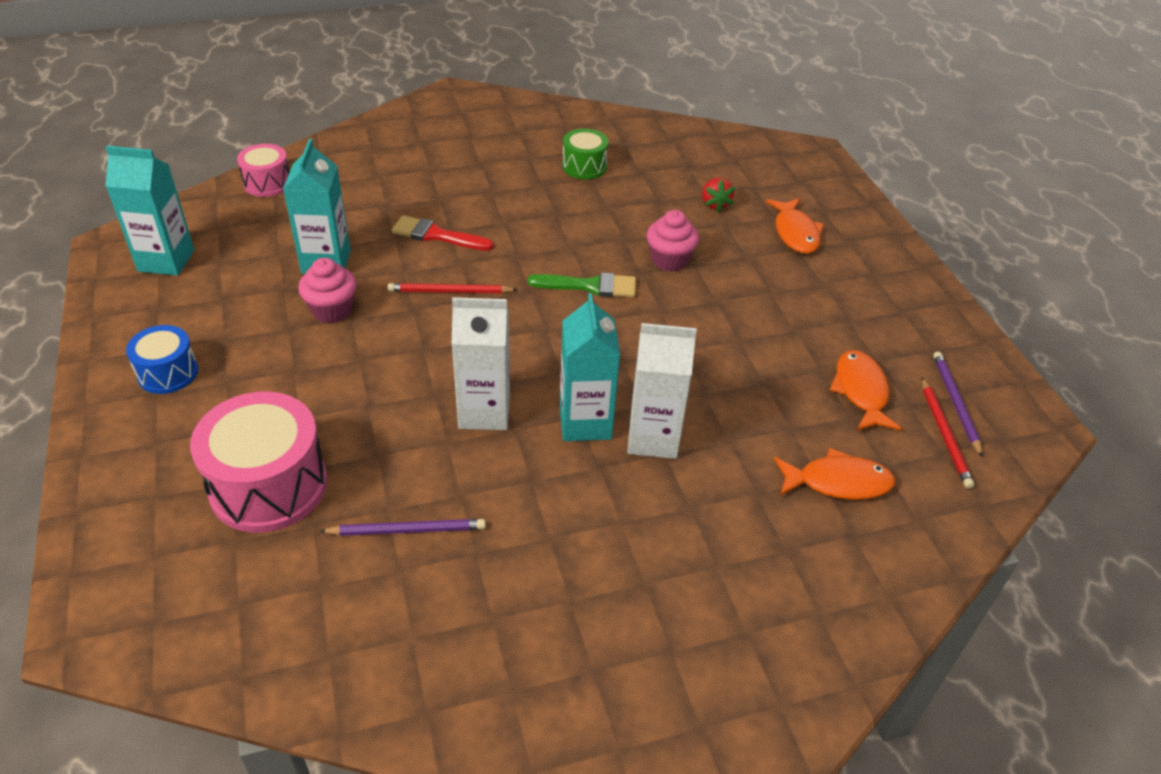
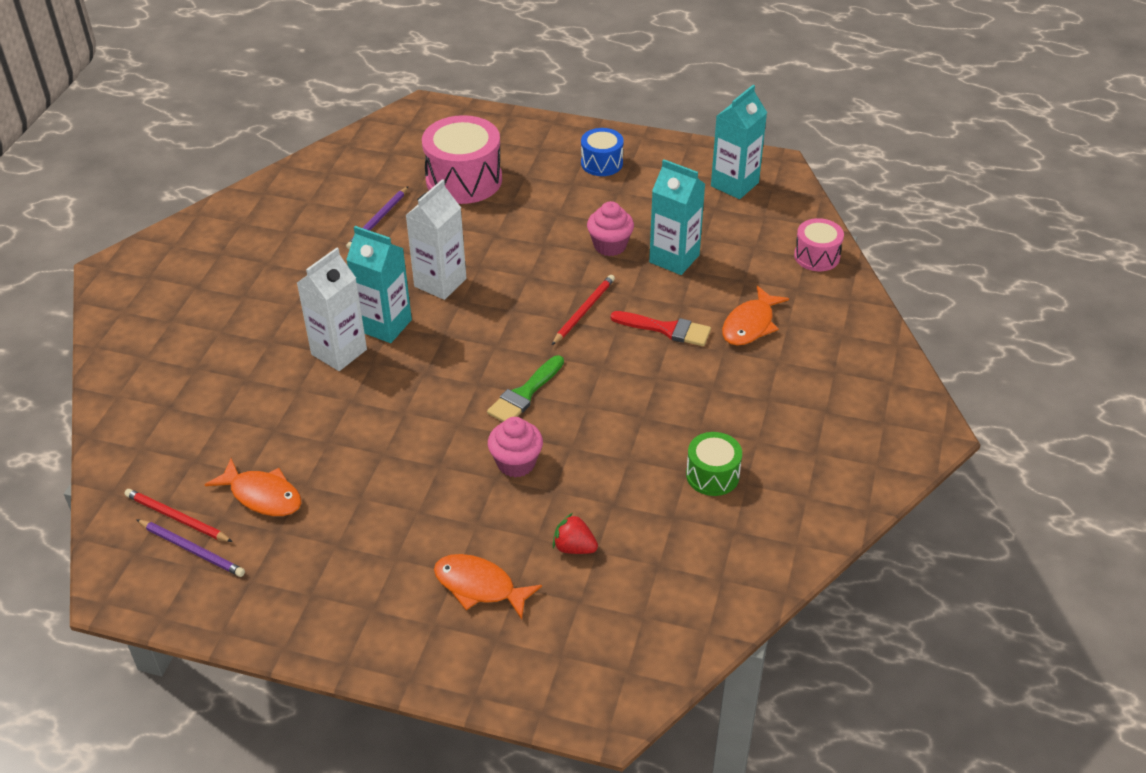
camera: 125 degrees right, 0 degrees up
red brush [391,215,494,251] -> red brush turned 60 degrees clockwise [611,311,711,346]
orange fish [774,448,895,500] -> orange fish moved to [722,285,789,346]

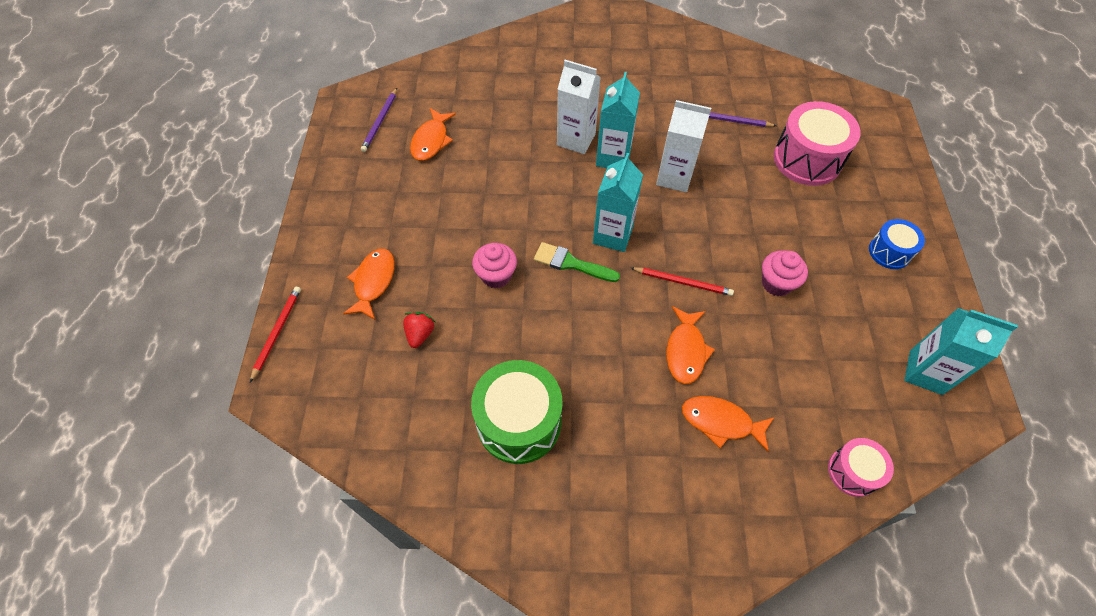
camera: 75 degrees right, 15 degrees up
red pencil [124,489,233,542] -> red pencil moved to [250,287,301,382]
red brush [611,311,711,346] -> orange fish [666,306,715,384]
turquoise carton [649,159,705,275] -> turquoise carton moved to [593,153,643,252]
green drum [686,432,742,496] -> green drum [471,360,562,464], size x1.79

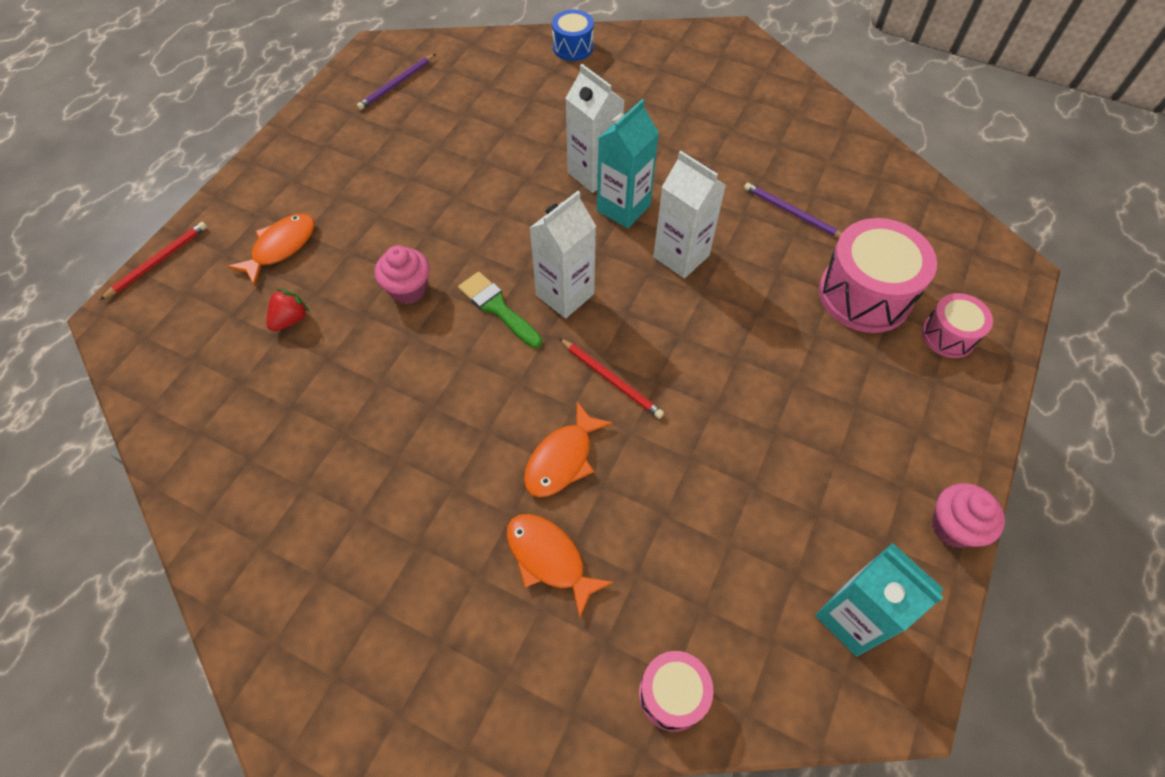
camera: 25 degrees right, 0 degrees up
orange fish [410,108,456,161] -> none
green drum [471,360,562,464] -> none
turquoise carton [593,153,643,252] -> white carton [530,191,596,318]
pink cupcake [762,250,808,296] -> pink cupcake moved to [932,483,1005,548]
blue drum [869,219,925,269] -> blue drum moved to [552,10,594,61]
none -> pink drum [922,293,993,358]

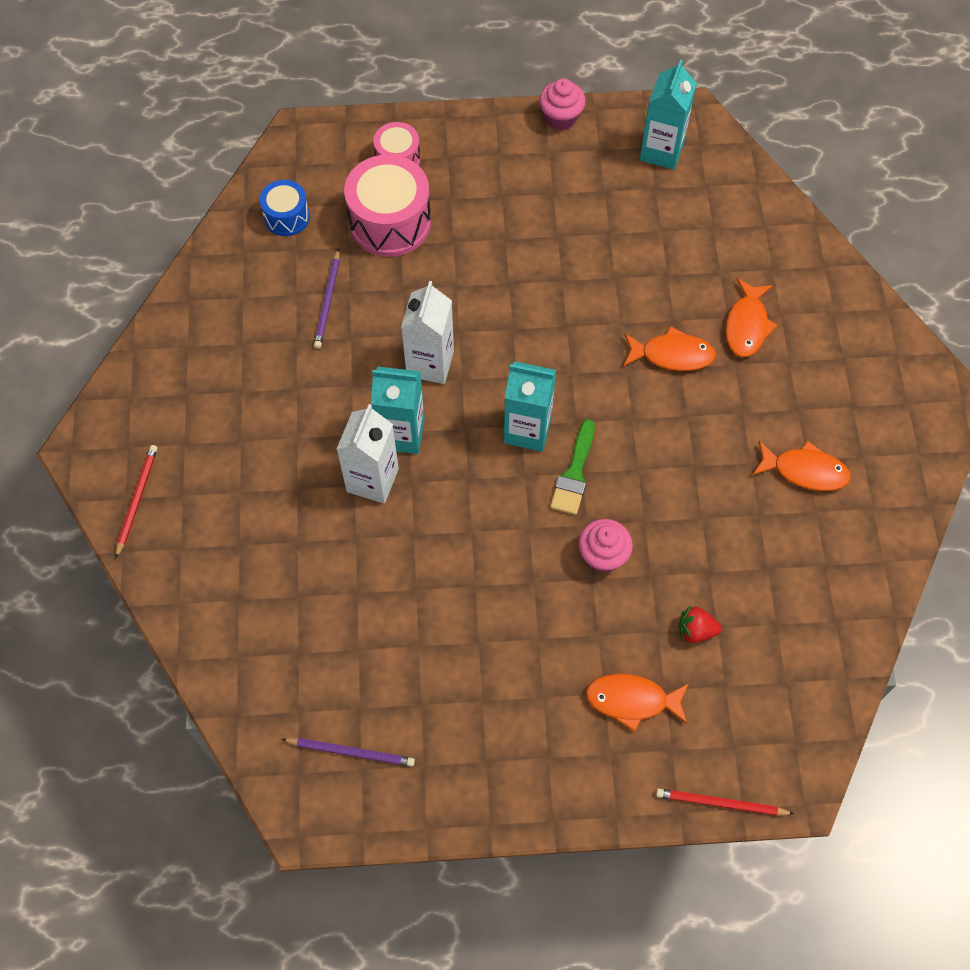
camera: 120 degrees left, 5 degrees up
white carton [530,191,596,318] -> turquoise carton [504,361,556,452]
blue drum [552,10,594,61] -> blue drum moved to [259,180,310,236]
red pencil [559,338,664,419] -> red pencil moved to [116,445,158,558]
pink drum [639,651,714,732] -> none
none -> orange fish [753,441,851,491]

